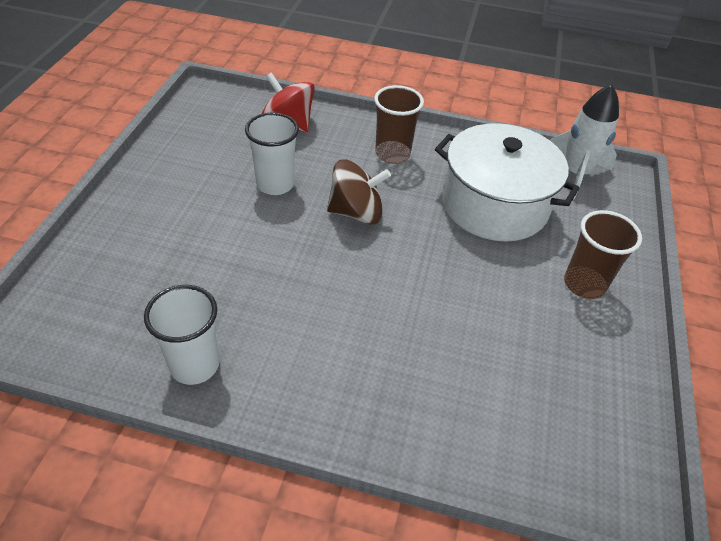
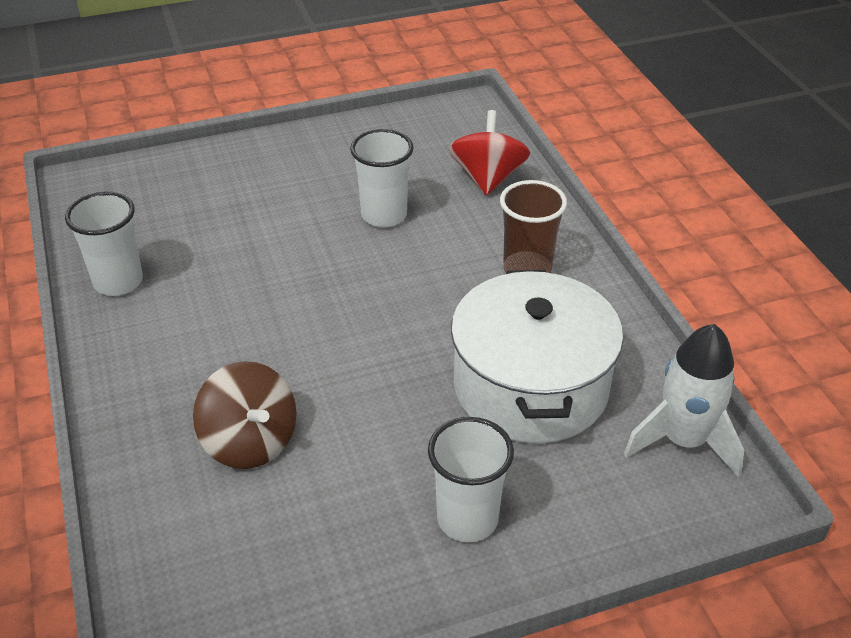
camera: 60 degrees right, 5 degrees down
brown spinning top [327,159,391,225] -> brown spinning top moved to [193,361,297,469]
brown cup [564,210,642,299] -> white cup [428,417,514,542]

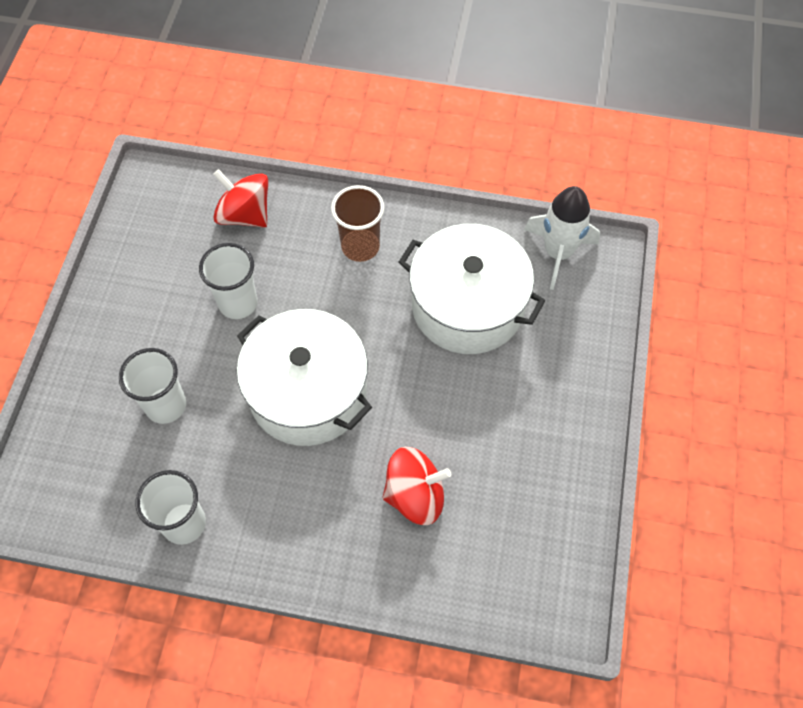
camera: 60 degrees left, 20 degrees up
brown spinning top [193,361,297,469] -> red spinning top [382,447,451,525]
white cup [428,417,514,542] -> white cup moved to [119,348,186,424]
none -> white pot [237,309,372,446]

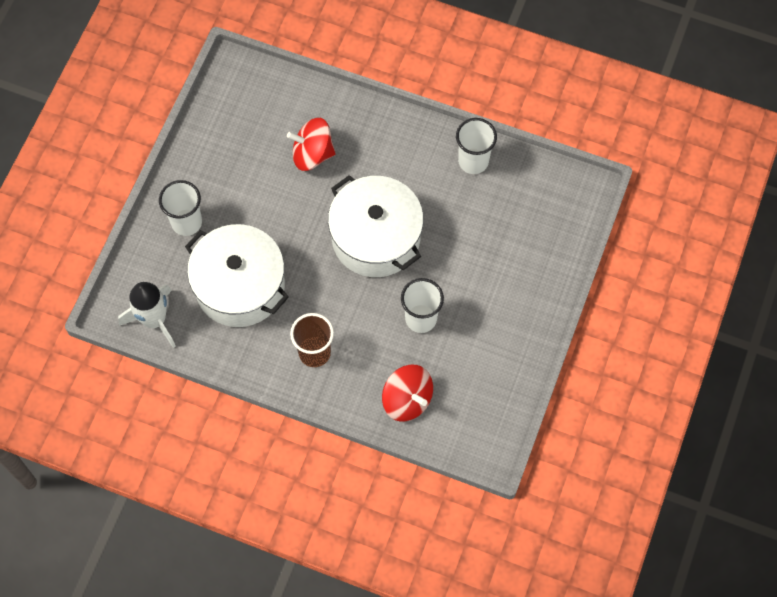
camera: 170 degrees left, 5 degrees up
white cup [119,348,186,424] -> white cup moved to [159,180,202,236]

